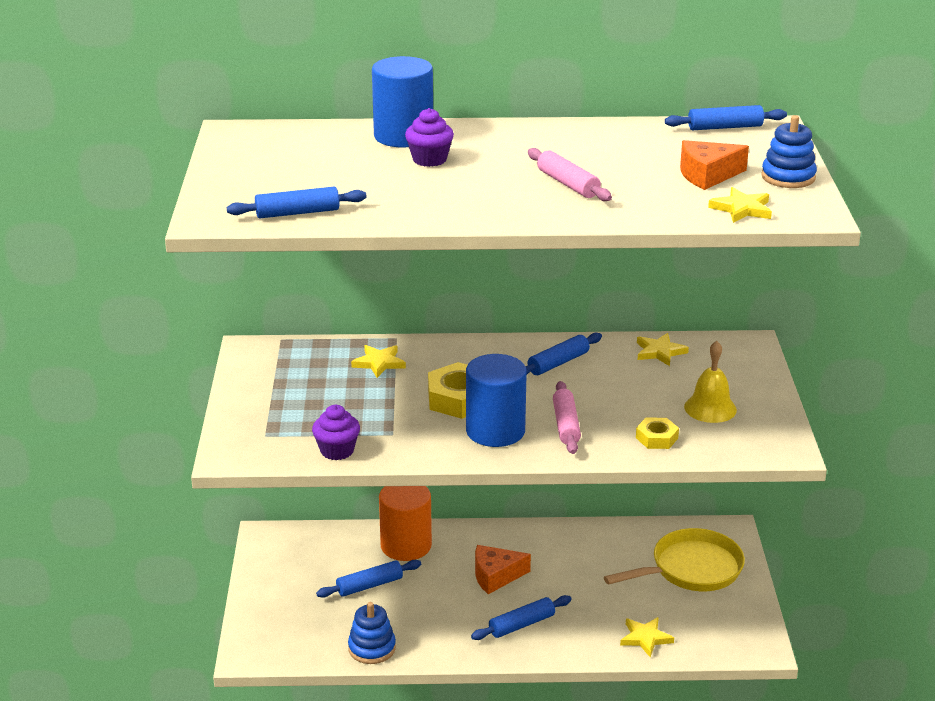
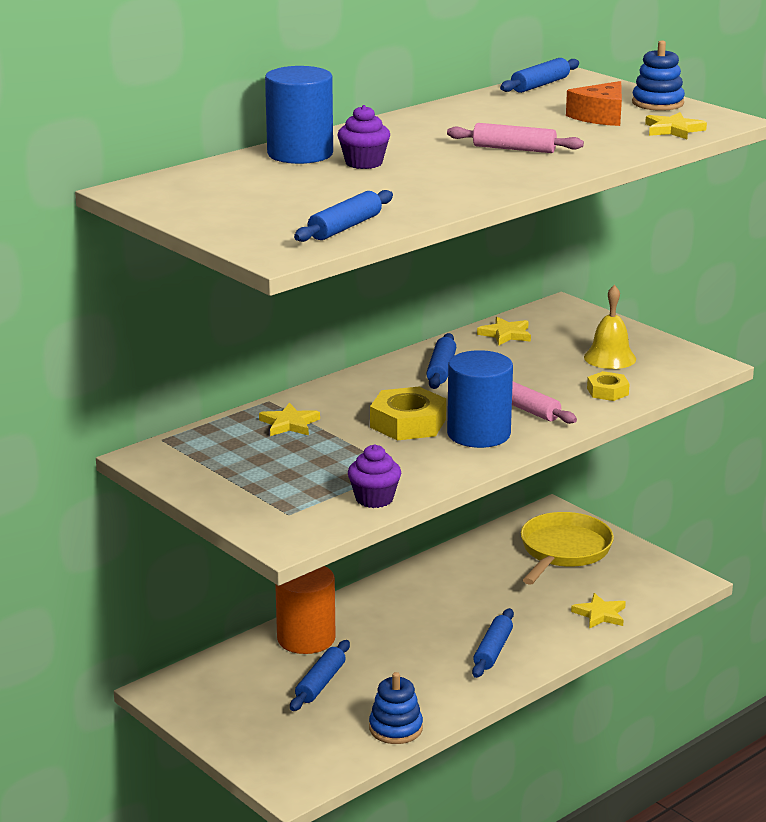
camera: 40 degrees left, 5 degrees down
orange cheese [475,545,531,594] -> none

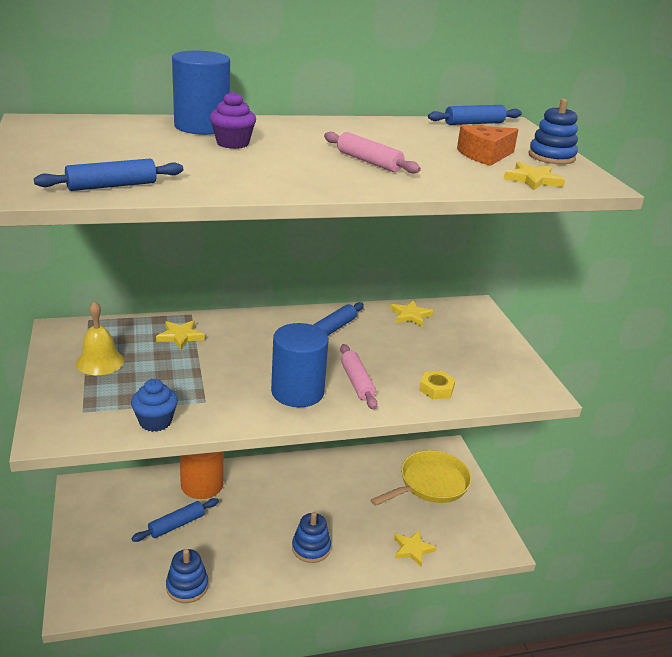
camera: 25 degrees right, 5 degrees up
purple cupcake [348,445,401,508] -> blue cupcake [131,379,178,432]
yellow nut [370,387,446,440] -> none
blue rolling pin [472,608,514,678] -> blue stacking toy [292,512,331,563]
yellow bell [584,285,636,369] -> yellow bell moved to [76,301,124,375]

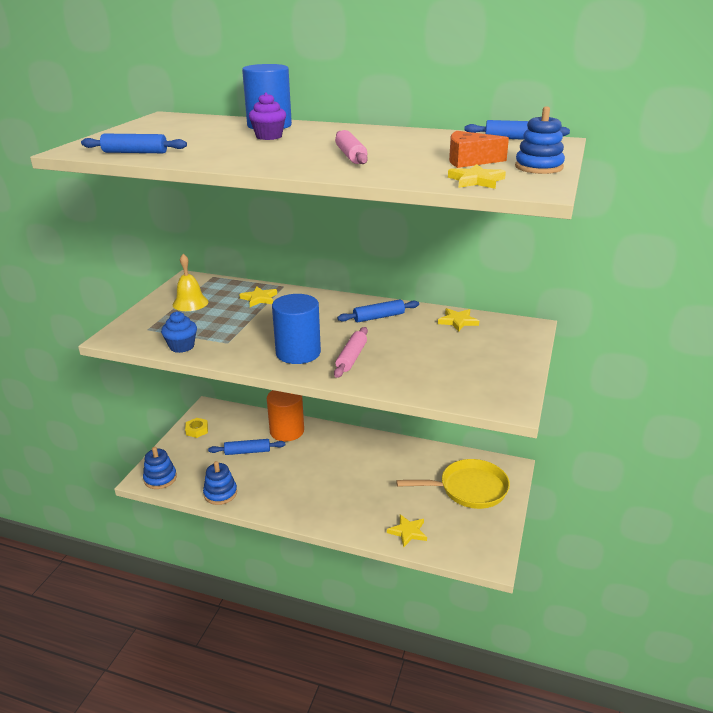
camera: 35 degrees right, 0 degrees up
blue stacking toy [292,512,331,563] -> blue stacking toy moved to [143,447,177,489]
yellow nut [419,371,456,399] -> yellow nut moved to [185,418,208,438]

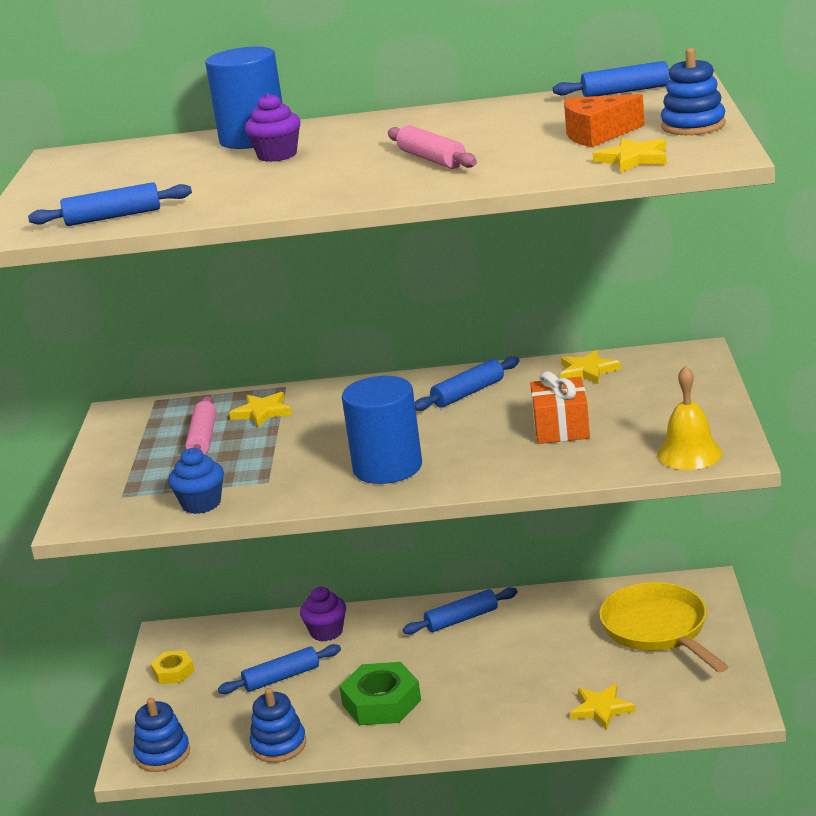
camera: 15 degrees left, 5 degrees down
yellow bell [173,254,208,311] -> yellow bell moved to [657,366,723,470]
orange cylinder [267,390,304,441] -> purple cupcake [300,587,346,641]
pink rolling pin [334,327,368,378] -> pink rolling pin moved to [185,396,217,455]
yellow pan [396,459,510,509] -> yellow pan turned 90 degrees counterclockwise [599,582,729,673]
none -> green nut [339,662,421,725]
none -> blue rolling pin [403,587,518,634]
none -> orange gift [530,371,590,444]

